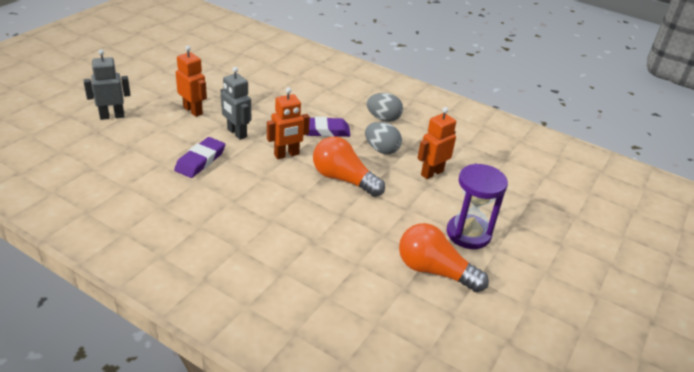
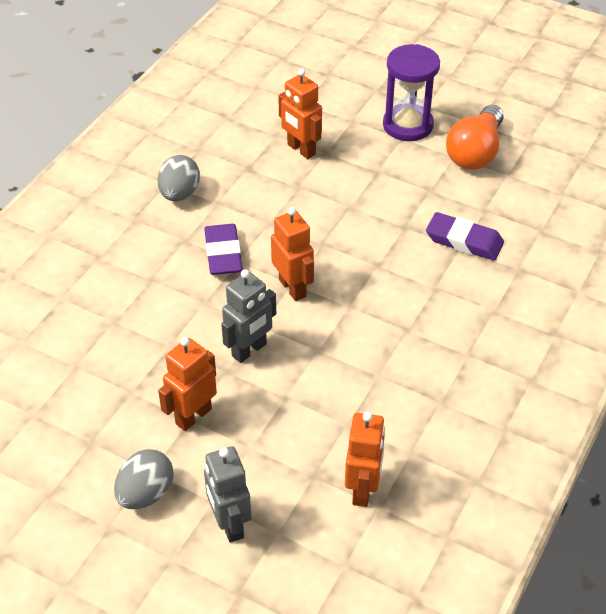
camera: 90 degrees left, 10 degrees up
purple eraser [174,137,225,178] -> purple eraser moved to [426,212,504,261]
orange light bulb [313,137,385,197] -> none
grey egg [365,122,402,154] -> grey egg moved to [114,449,174,509]
none -> orange robot [345,412,385,507]

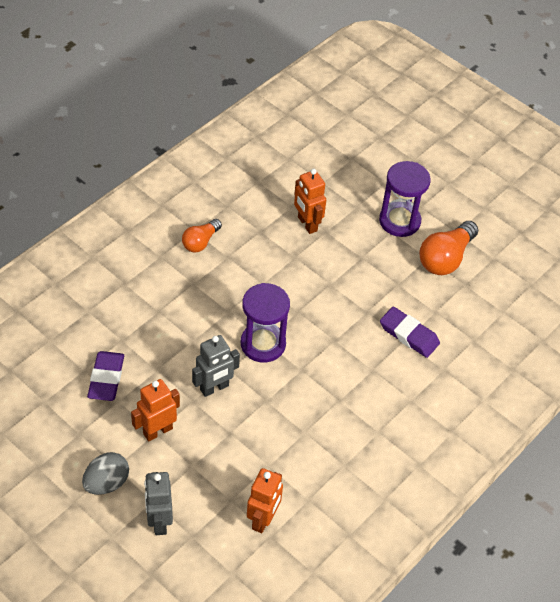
camera: 10 degrees right, 5 degrees up
grey egg [157,155,200,201] -> orange light bulb [182,219,222,253]
purple eraser [204,224,242,275] -> purple eraser moved to [87,351,124,401]
orange robot [271,207,314,301] -> purple hourglass [241,283,290,362]

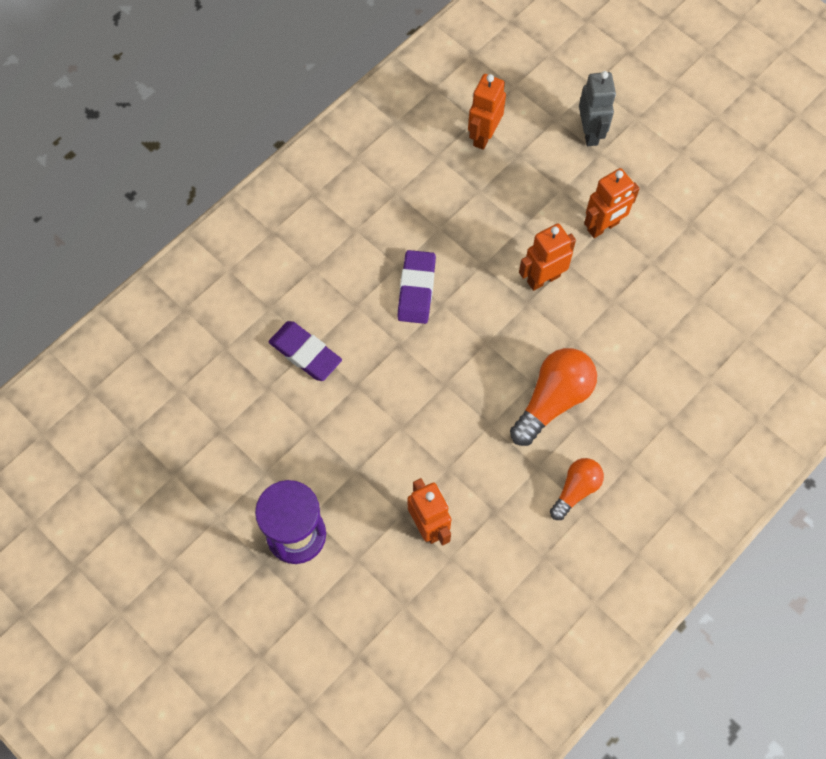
camera: 175 degrees left, 15 degrees up
grey egg [82,452,129,495] -> none
purple eraser [87,351,124,401] -> purple eraser moved to [397,250,436,324]
grey robot [192,335,240,397] -> orange robot [519,224,576,291]
purple hourglass [241,283,290,362] -> none
orange light bulb [420,221,478,275] -> orange light bulb moved to [510,348,597,446]

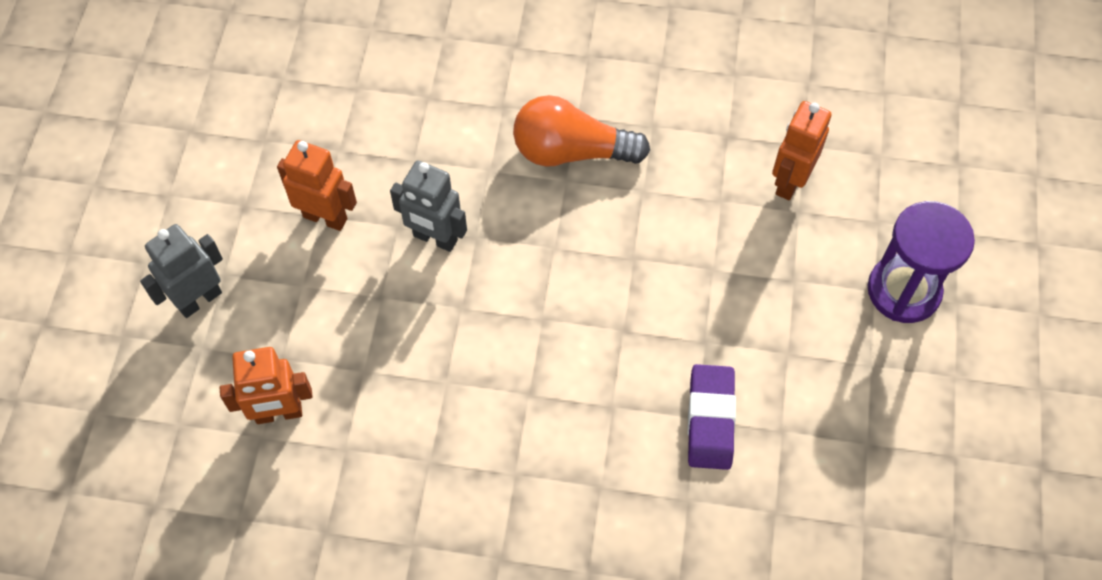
camera: 125 degrees left, 5 degrees down
purple eraser [397,250,436,324] -> none
orange robot [519,224,576,291] -> grey robot [390,161,467,252]
orange light bulb [550,458,604,520] -> none

